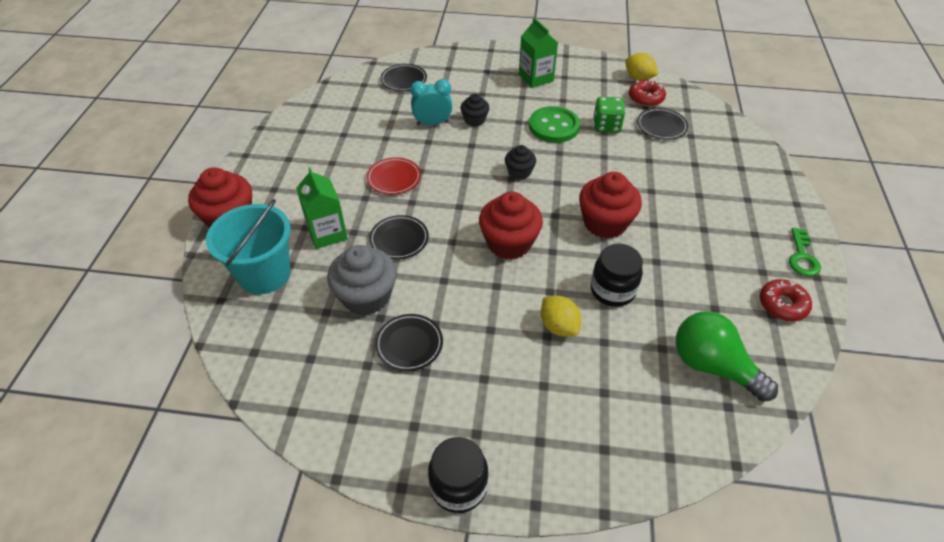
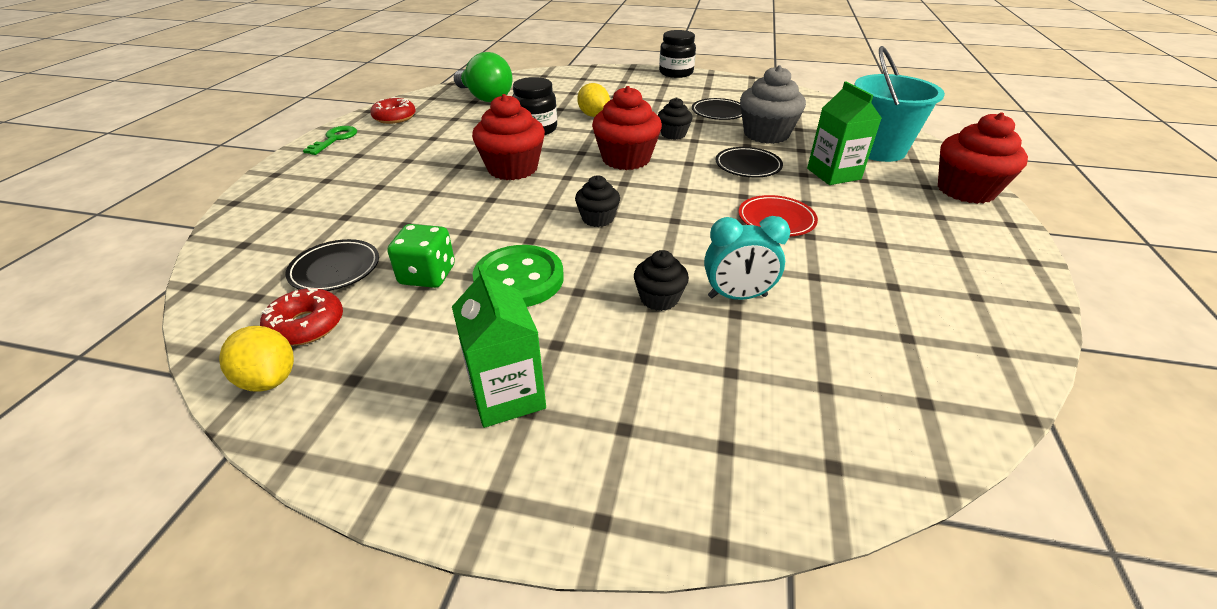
camera: 175 degrees left, 10 degrees down
black plate [380,64,427,91] -> none
none -> black cupcake [658,97,693,140]

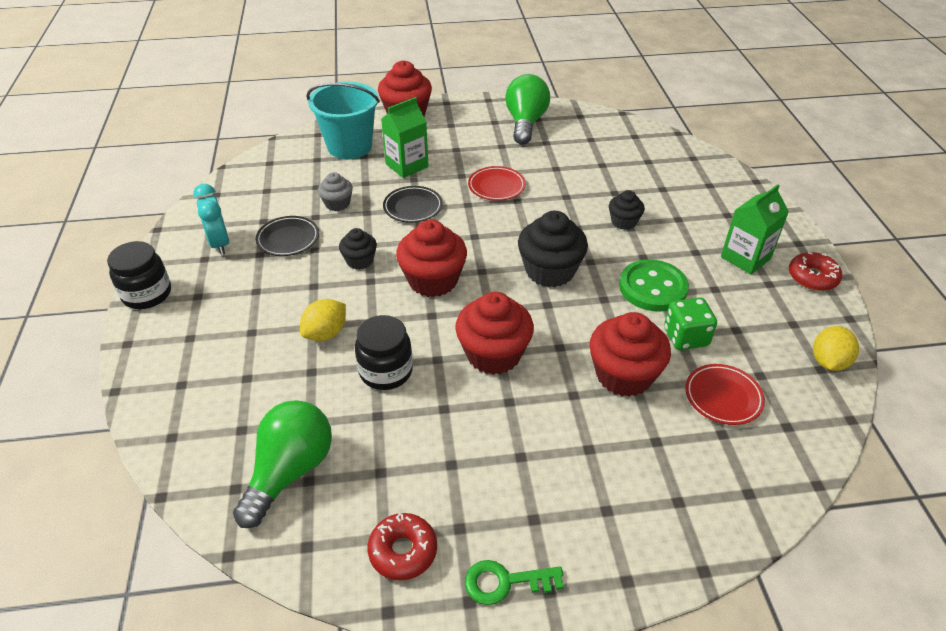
camera: 110 degrees left, 5 degrees up
red donut [260,288,343,346] -> red donut moved to [789,252,842,291]
black plate [285,239,379,291] -> red plate [685,364,765,425]
black cupcake [575,175,620,227] -> black cupcake [518,211,588,287], size x1.80
turquoise clock [704,216,790,300] -> turquoise clock moved to [193,184,230,255]
grey cupcake [740,65,806,144] -> grey cupcake [318,172,353,211], size x0.56
none -> green light bulb [505,74,550,144]
none -> red cupcake [590,312,671,397]

